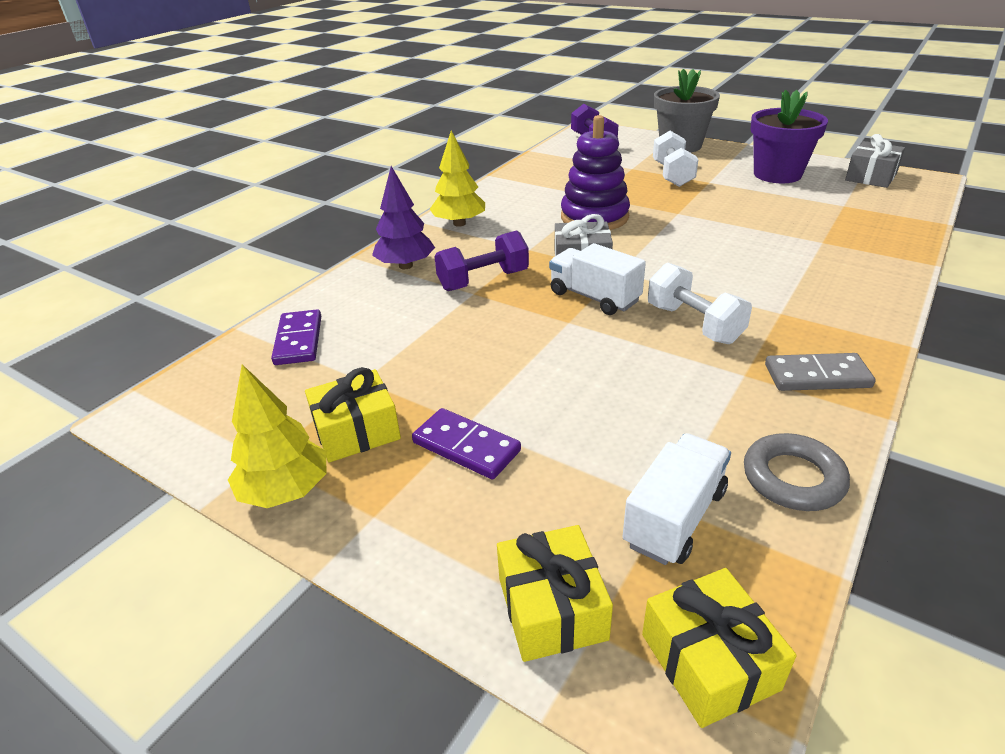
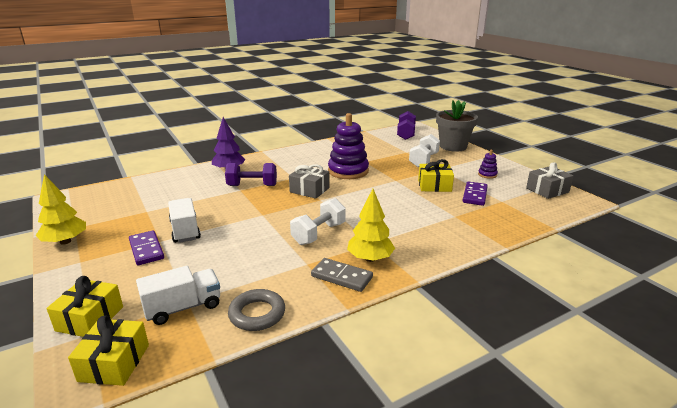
camera: 25 degrees right, 10 degrees down
purple domino [271,310,321,365] -> purple domino moved to [463,181,488,206]
yellow gift [305,367,401,462] -> yellow gift moved to [418,159,454,192]
yellow tree [430,130,485,227] -> yellow tree moved to [347,189,395,262]
white truck [549,243,646,315] -> white truck moved to [168,198,201,243]
white dumbbell [648,263,752,344] -> white dumbbell turned 45 degrees clockwise [290,198,346,245]
purple flower pot [750,90,828,183] -> purple stacking toy [478,150,498,179]

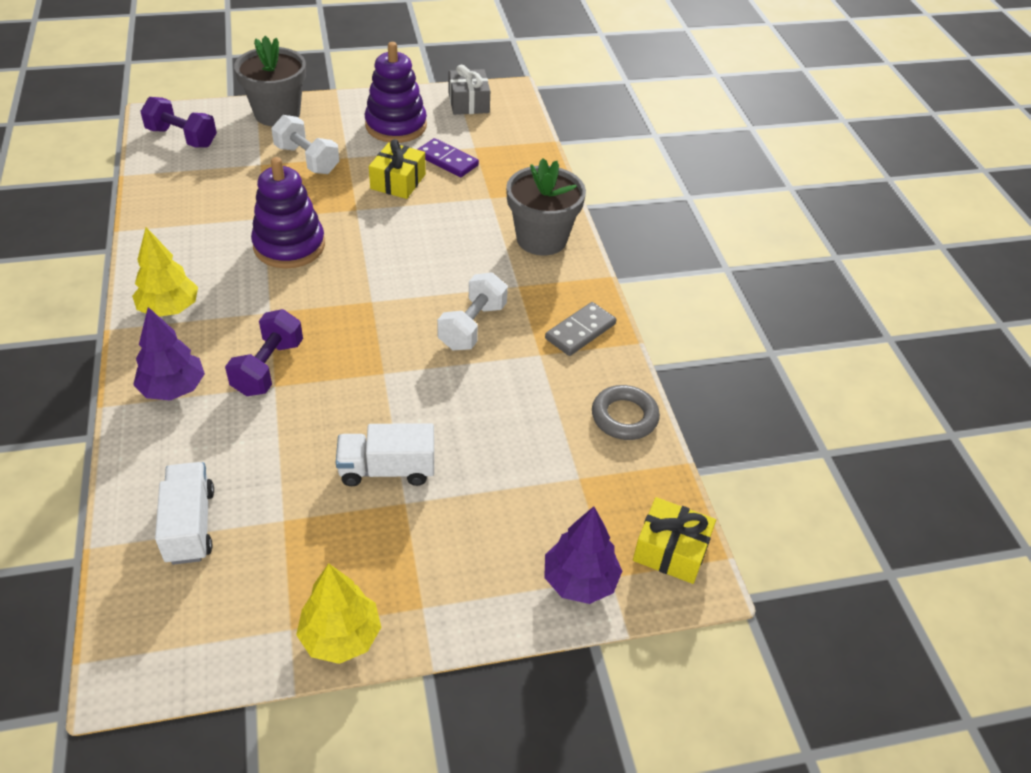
camera: 75 degrees left, 20 degrees up
yellow gift [46,276,123,337] -> purple tree [544,506,622,604]
purple domino [129,230,164,265] -> none
white truck [136,266,220,325] -> white truck moved to [155,462,214,565]
grey gift [289,164,330,199] -> none
white dumbbell [290,198,346,245] -> white dumbbell turned 60 degrees clockwise [437,272,508,350]
yellow tree [347,189,395,262] -> yellow tree moved to [132,227,198,317]
purple stacking toy [478,150,498,179] -> purple stacking toy [365,42,427,143], size x2.25
none -> grey flower pot [506,158,586,256]

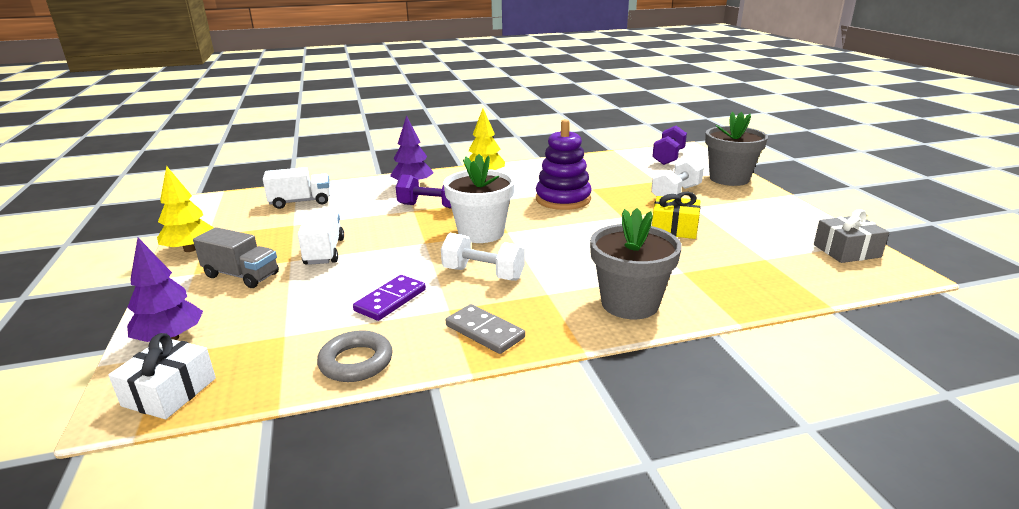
camera: 90 degrees right, 20 degrees down
purple stacking toy [365,42,427,143] -> none
purple domino [417,138,479,177] -> purple domino moved to [353,275,426,321]
yellow gift [633,497,716,584] -> white gift [108,333,216,419]
none -> grey truck [193,227,279,288]
none -> white flower pot [443,154,515,243]

